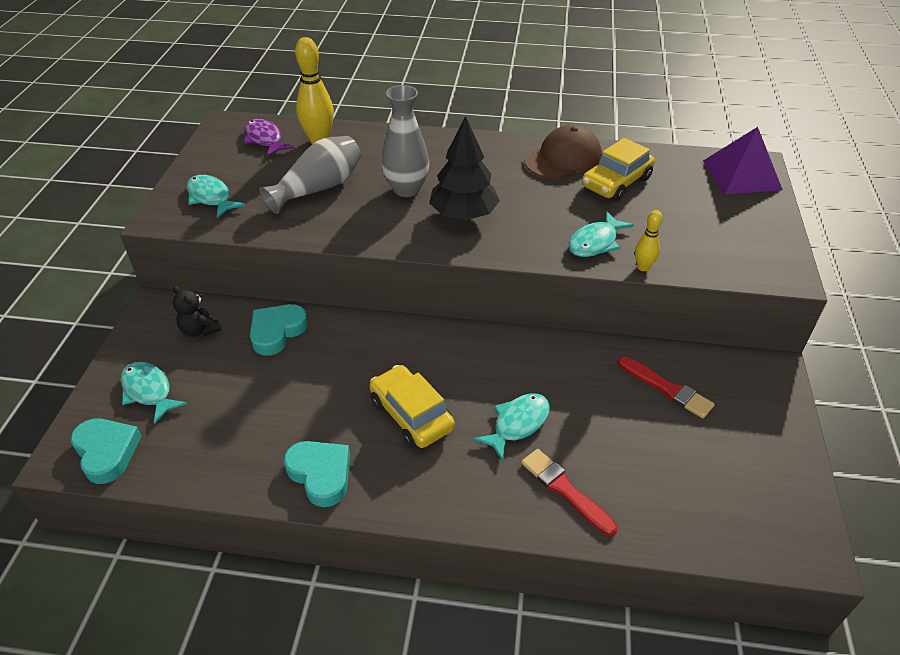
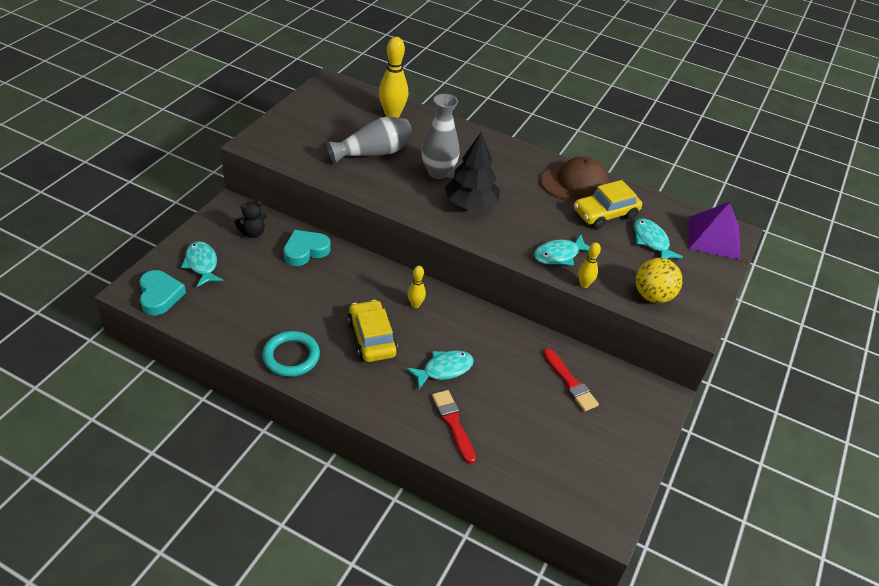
camera: 15 degrees right, 0 degrees up
black teddy bear [173,286,222,337] -> black teddy bear turned 90 degrees counterclockwise [235,200,266,238]
turquoise fish [186,175,245,218] -> turquoise fish moved to [634,219,683,259]
purple fish [244,119,294,157] -> none
turquoise heart [284,441,350,507] -> turquoise ring [262,331,320,377]
none -> yellow bowling pin [408,266,426,308]
none -> yellow ball [636,258,683,303]

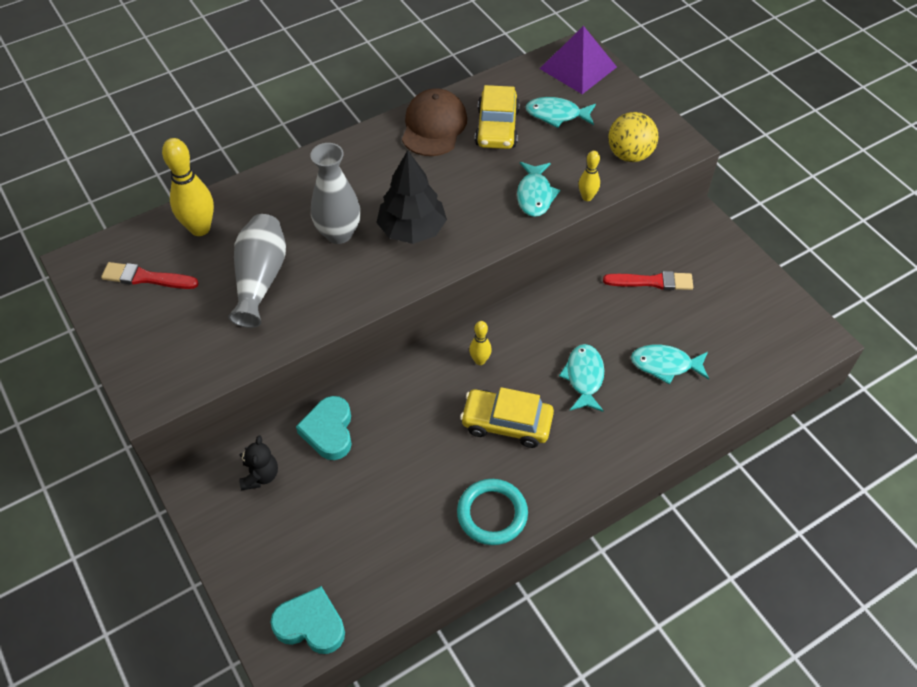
camera: 55 degrees left, 10 degrees up
turquoise fish [181,241,224,287] -> turquoise fish moved to [631,344,709,385]
red brush [432,390,476,464] -> red brush moved to [101,262,199,289]

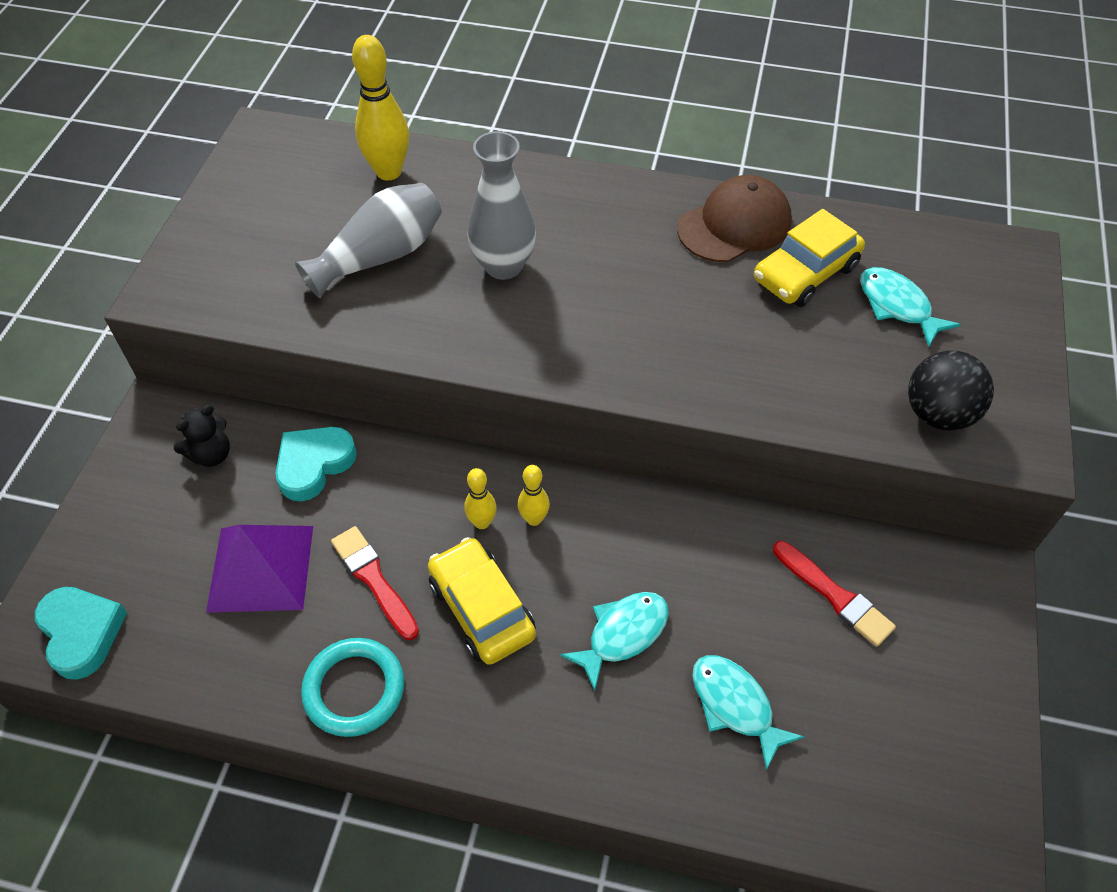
camera: 45 degrees right, 0 degrees up
red brush [101,262,199,289] -> red brush moved to [331,526,419,640]
black tree [376,150,447,244] -> none
turquoise fish [517,162,560,217] -> none
purple pyramid [539,26,617,94] -> purple pyramid moved to [206,525,313,613]
yellow bowling pin [579,151,600,201] -> yellow bowling pin moved to [464,468,497,529]
yellow ball [608,112,658,162] -> black ball [908,350,994,431]

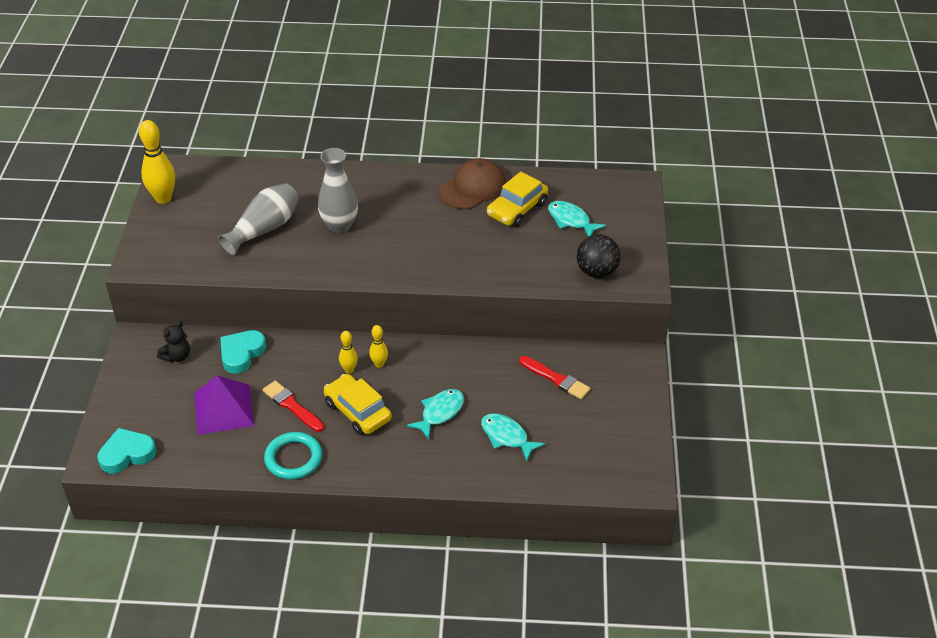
camera: 10 degrees left, 10 degrees down
turquoise heart [35,587,127,680] -> turquoise heart turned 75 degrees counterclockwise [98,428,156,474]
yellow bowling pin [352,35,409,181] -> yellow bowling pin moved to [139,120,175,204]

